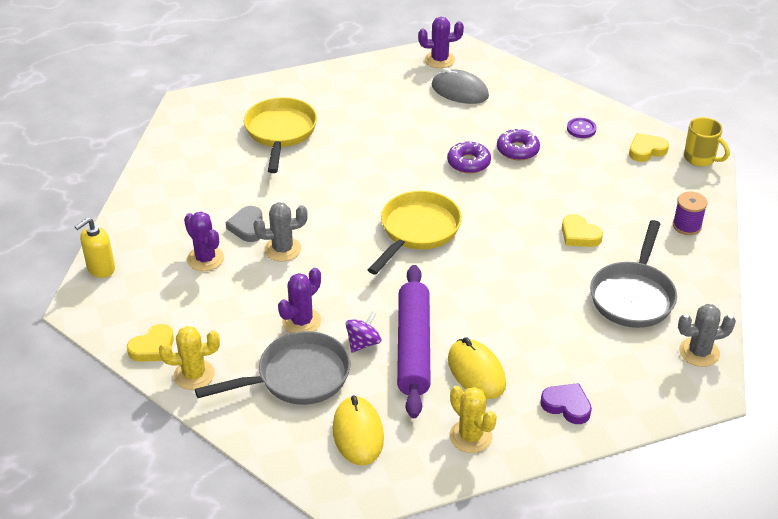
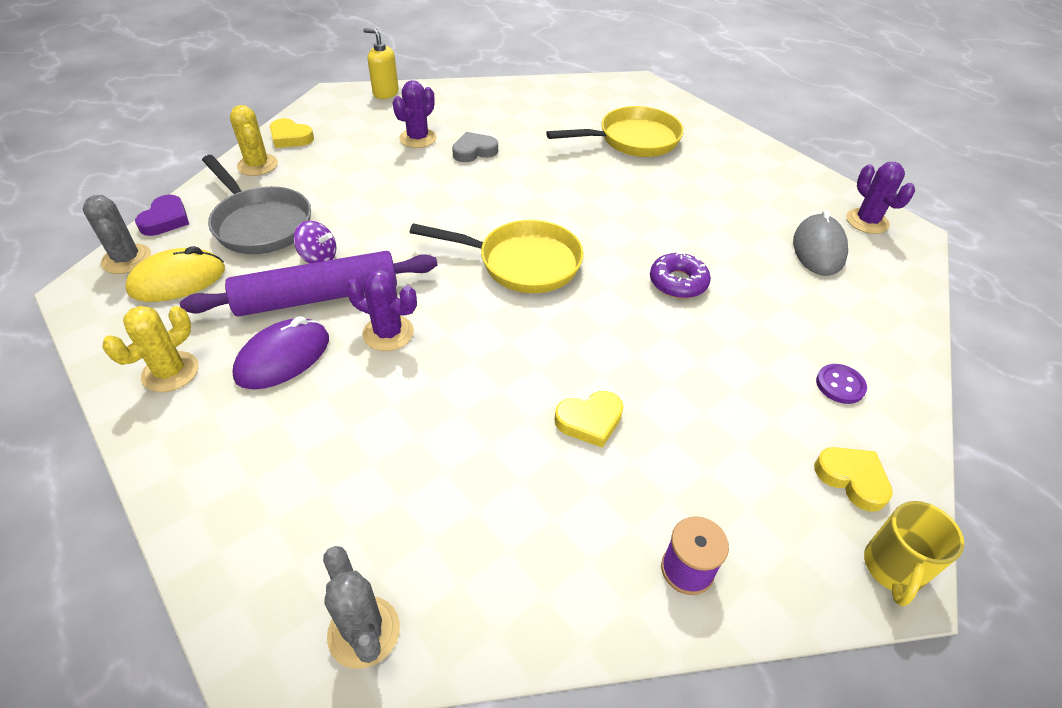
camera: 70 degrees right, 5 degrees up
grey cactus [253,202,308,262] -> grey cactus moved to [83,195,151,274]
purple cactus [278,268,321,333] -> purple cactus moved to [346,269,417,351]
yellow mouse [448,337,506,399] -> purple mouse [232,316,329,389]
purple donut [497,129,540,160] -> none
purple heart [540,383,592,424] -> purple heart moved to [135,195,189,236]
yellow heart [562,214,603,247] -> yellow heart turned 135 degrees counterclockwise [555,391,624,448]
grey pan [590,220,677,328] -> none

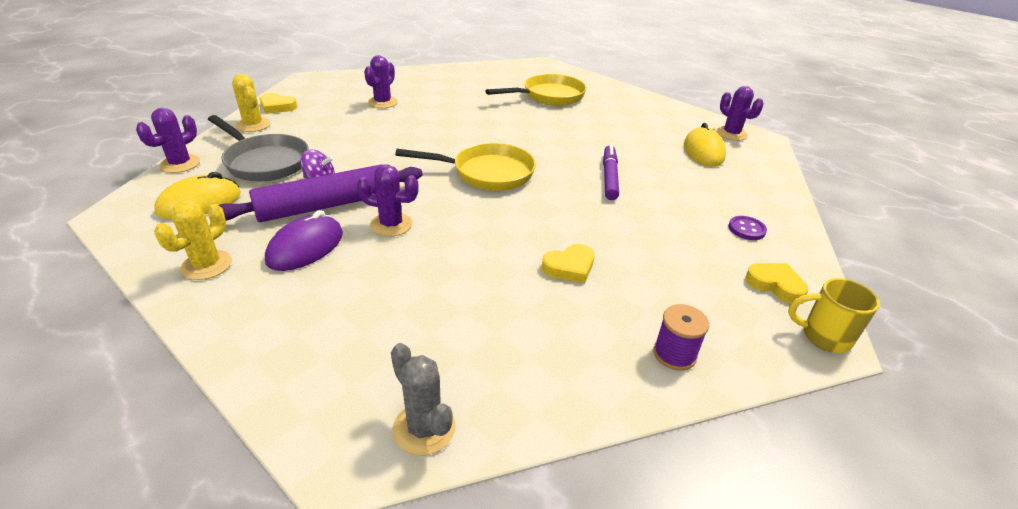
camera: 10 degrees left, 10 degrees down
grey cactus [83,195,151,274] -> none
purple heart [135,195,189,236] -> purple cactus [136,108,200,173]
yellow soap dispenser [363,28,399,99] -> none
grey heart [452,132,498,162] -> none
purple donut [650,252,711,299] -> purple marker [603,144,619,200]
grey mouse [793,210,848,276] -> yellow mouse [684,123,726,167]
yellow mug [864,501,964,606] -> yellow mug turned 90 degrees clockwise [788,278,880,353]

